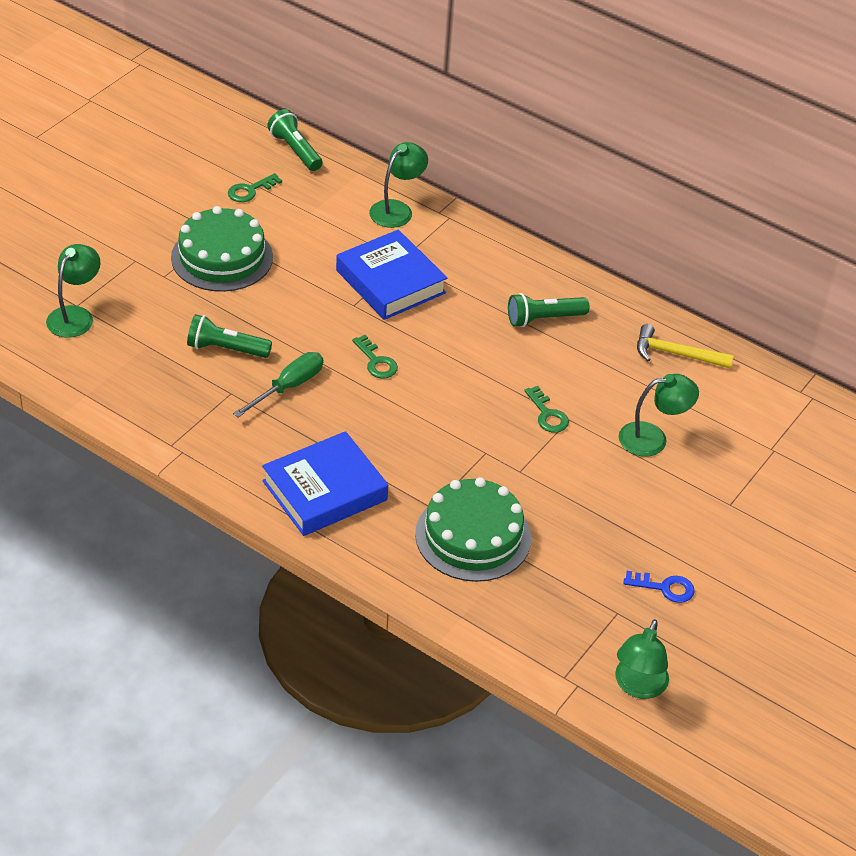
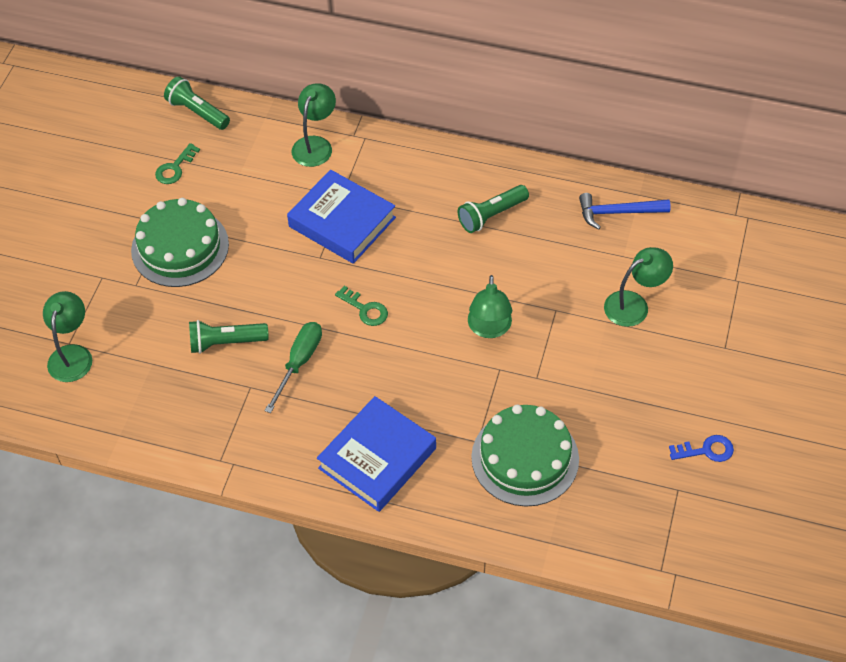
camera: 15 degrees left, 10 degrees up
green key [524,386,569,433] -> none
green lamp [615,619,669,699] -> green lamp moved to [468,275,512,338]
yellow hammer [637,324,734,368] -> blue hammer [579,193,671,229]

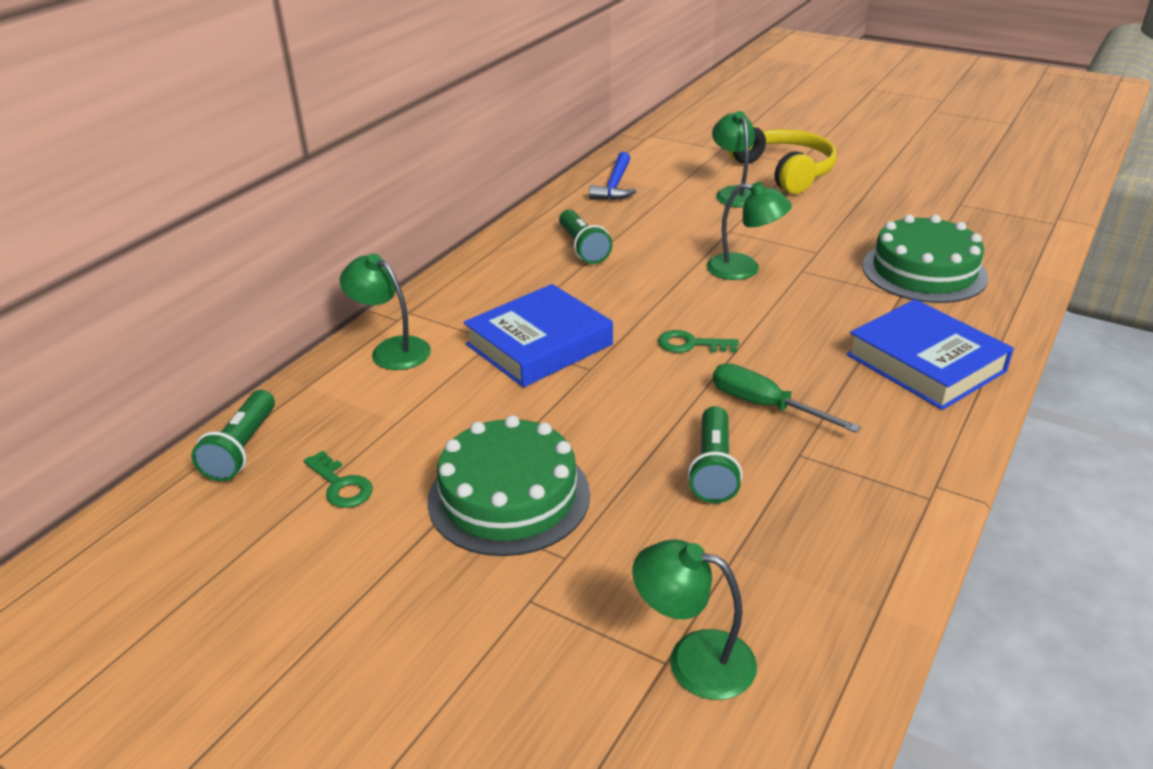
camera: 75 degrees left, 20 degrees down
green flashlight [164,76,230,130] -> green flashlight turned 45 degrees counterclockwise [191,390,275,481]
green key [335,286,388,326] -> green key turned 135 degrees counterclockwise [658,330,739,353]
blue key [669,435,734,462] -> none
none -> yellow headphones [728,125,837,194]

